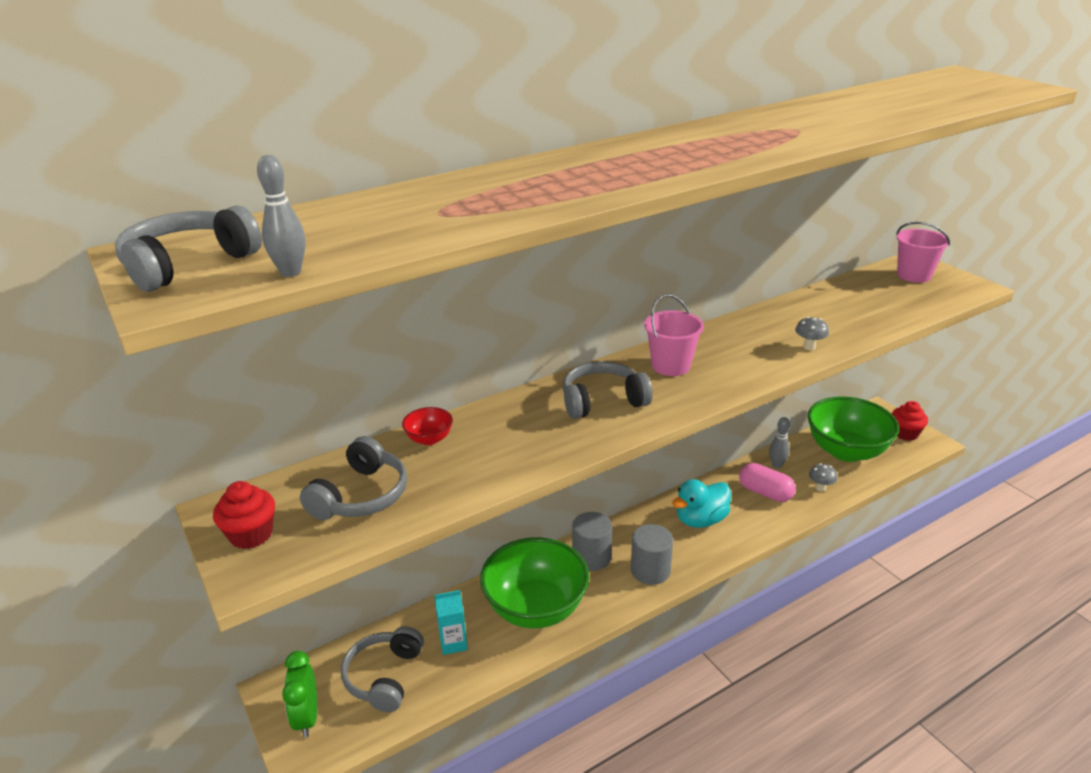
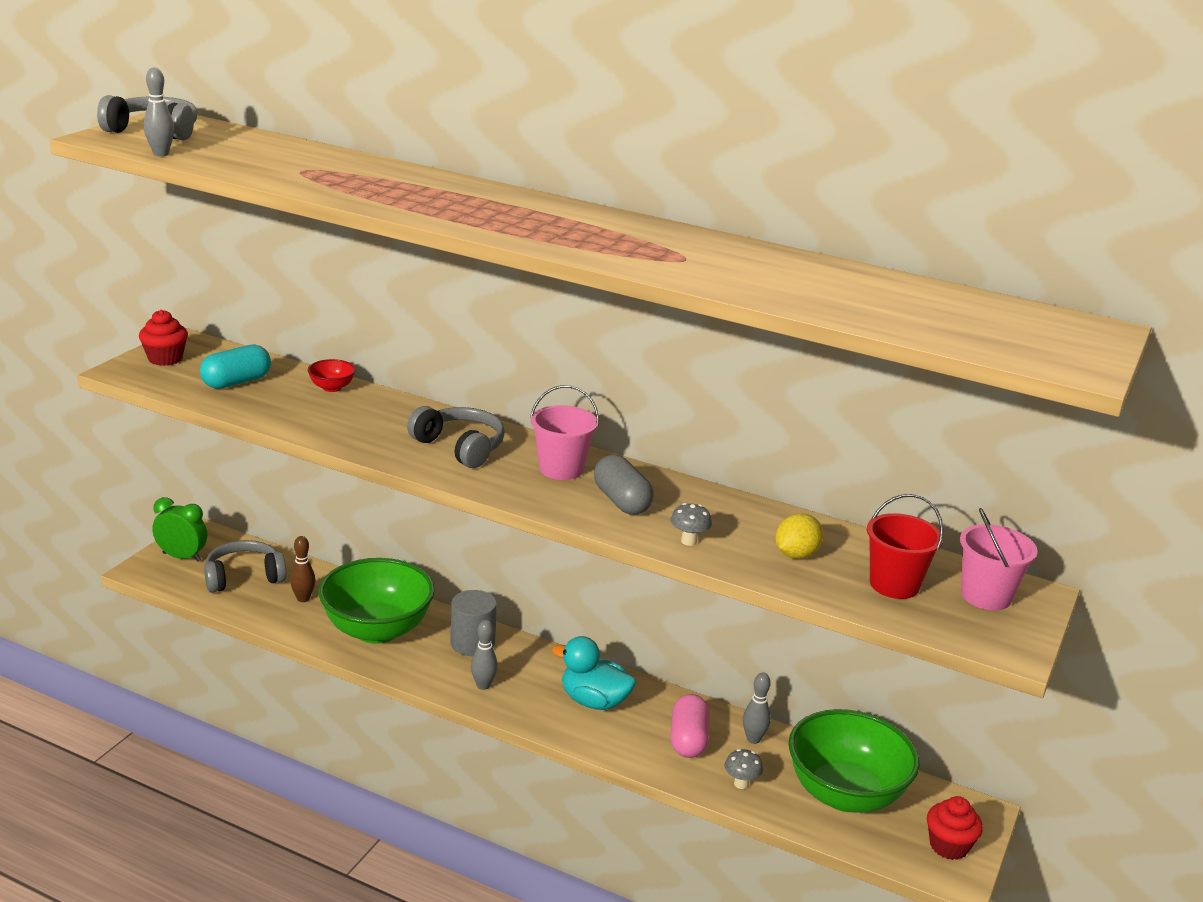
camera: 55 degrees right, 5 degrees down
green clock [282,651,317,738] -> green clock turned 60 degrees clockwise [152,497,207,562]
grey headphones [300,436,407,520] -> turquoise capsule [200,344,271,389]
turquoise carton [434,590,468,655] -> brown bowling pin [290,536,315,602]
grey cylinder [631,524,673,585] -> grey bowling pin [471,620,498,690]
none -> grey capsule [594,455,654,515]
none -> yellow lemon [776,513,823,559]
none -> red bucket [867,494,944,599]

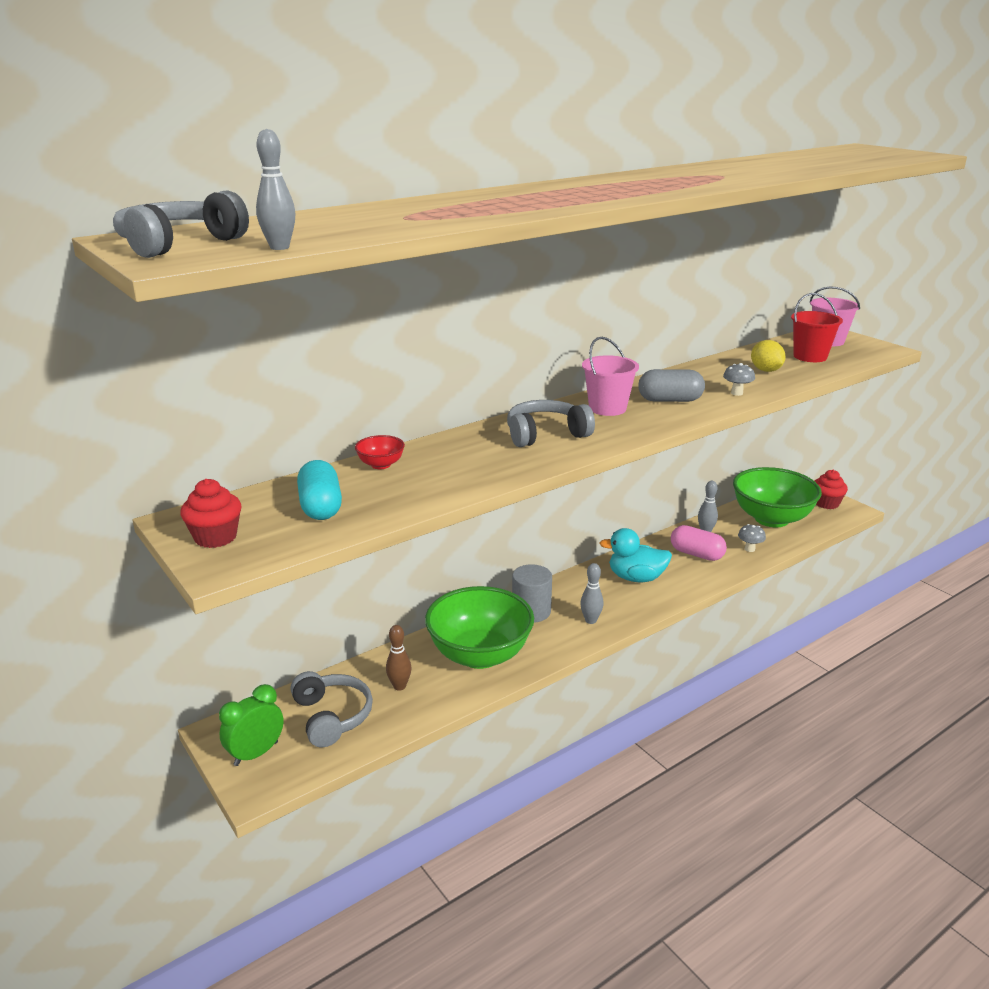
camera: 60 degrees left, 0 degrees up
grey headphones [204,540,286,593] -> grey headphones turned 150 degrees clockwise [290,671,373,747]
turquoise duck [552,636,636,710] -> turquoise duck turned 45 degrees clockwise [599,528,672,582]

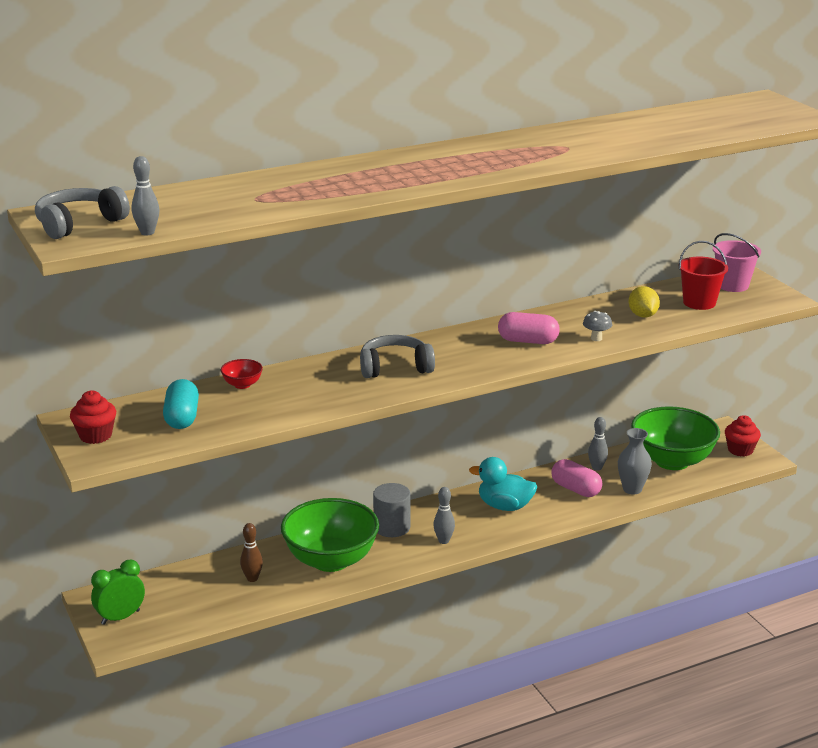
camera: 10 degrees right, 0 degrees up
grey headphones [290,671,373,747] -> none
pink bucket [582,337,639,416] -> none
grey capsule [638,369,705,402] -> pink capsule [498,312,560,344]
grey mushroom [738,524,766,552] -> grey vase [618,428,652,495]

